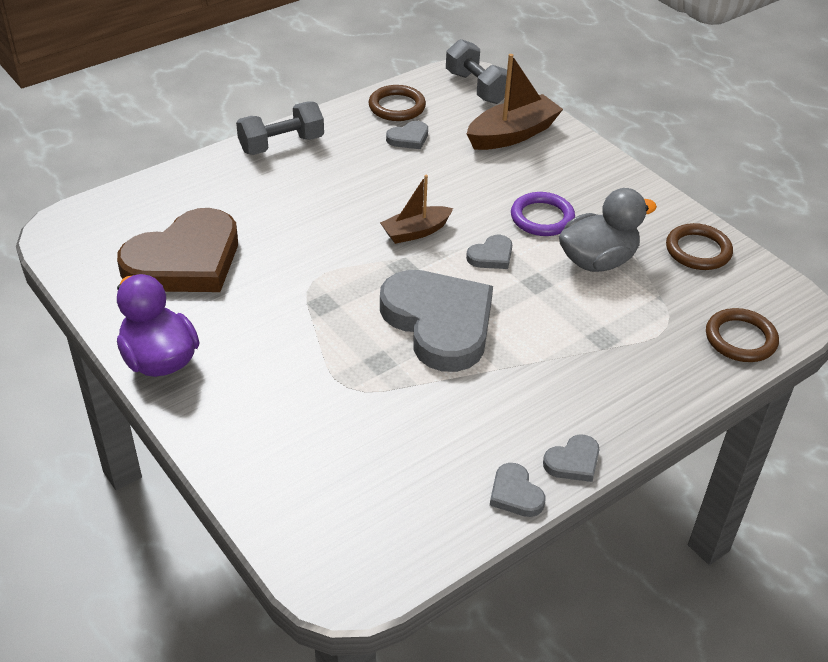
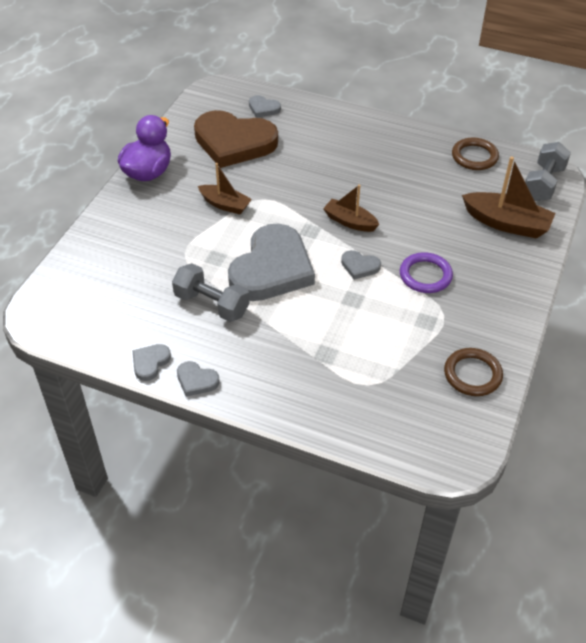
camera: 60 degrees right, 5 degrees up
grey dumbbell [236,102,324,155] -> grey dumbbell moved to [172,263,249,322]
grey heart [386,121,428,149] -> grey heart moved to [249,95,281,117]
grey duck [559,188,657,272] -> none
brown ring [706,308,779,362] -> none
none -> brown boat [198,163,252,214]

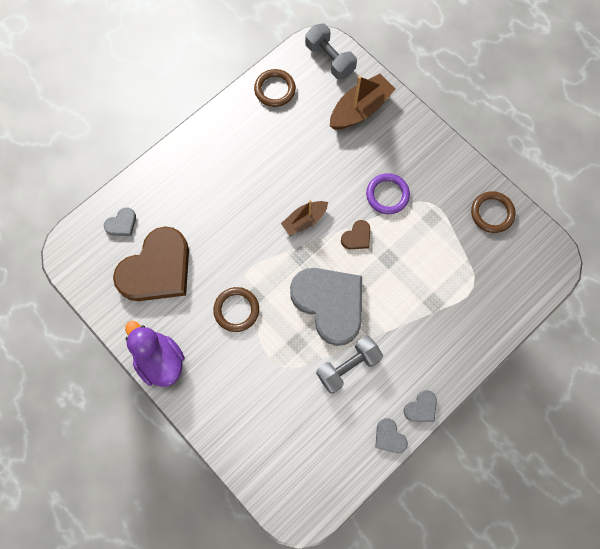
camera: 65 degrees left, 25 degrees up
brown boat [198,163,252,214] -> brown ring [213,287,259,332]
grey heart [341,250,381,280] -> brown heart [341,220,370,249]

